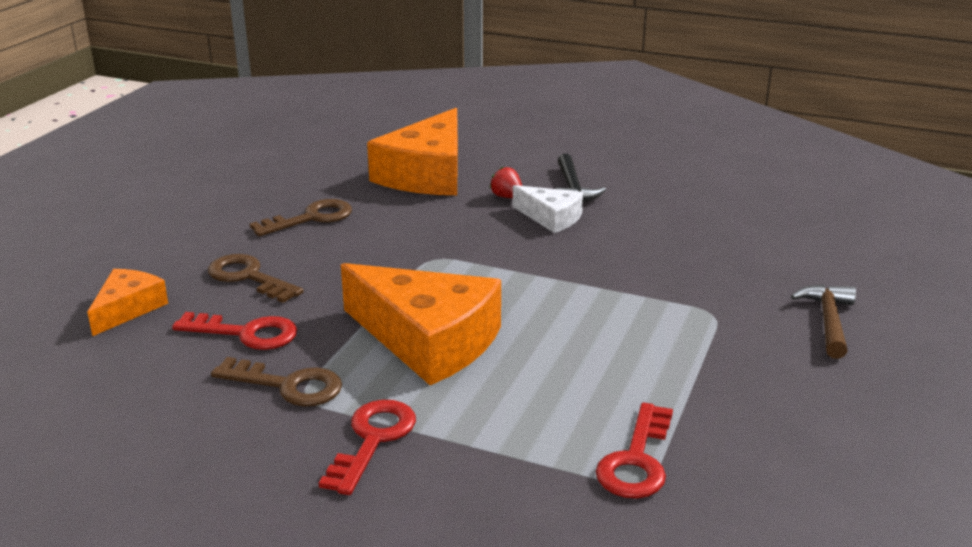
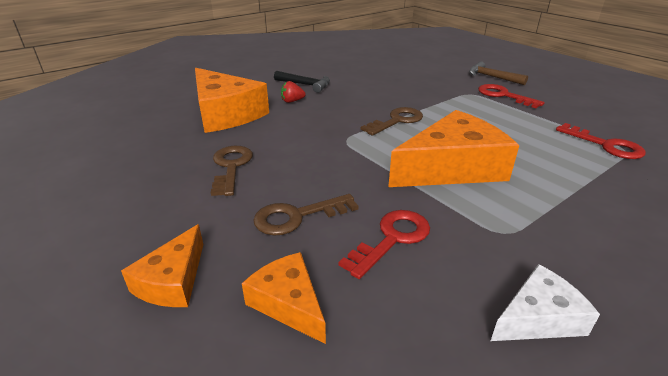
camera: 60 degrees left, 5 degrees up
brown key [211,357,342,406] -> brown key moved to [361,107,423,135]
red key [319,400,416,495] -> red key moved to [478,84,545,108]
white cheese [513,185,583,233] -> white cheese moved to [490,264,600,341]
none -> orange cheese [121,224,203,307]

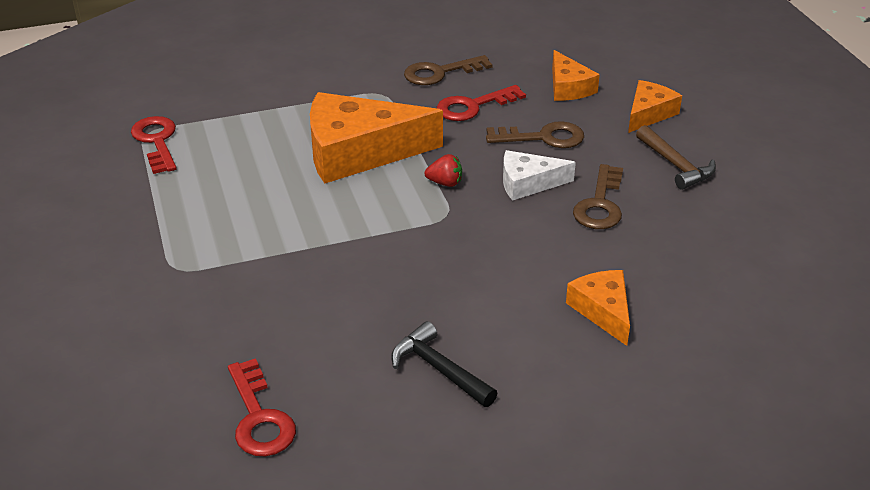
camera: 160 degrees left, 5 degrees up
orange cheese [195,68,269,133] -> orange cheese [566,270,630,346], size x0.53
red strawberry [281,81,306,103] -> red strawberry moved to [424,154,462,187]
brown key [361,107,423,135] -> brown key moved to [404,55,493,85]
brown hammer [469,62,528,85] -> brown hammer moved to [636,125,716,190]
red key [478,84,545,108] -> red key moved to [228,358,296,457]
white cheese [490,264,600,341] -> white cheese moved to [503,150,576,201]

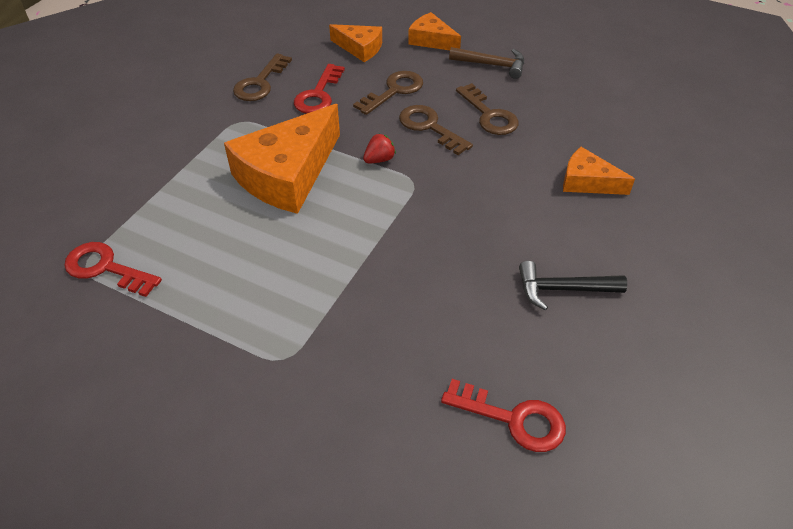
camera: 45 degrees left, 10 degrees up
white cheese [503,150,576,201] -> brown key [399,105,473,155]
orange cheese [628,80,682,133] -> orange cheese turned 45 degrees counterclockwise [408,12,461,50]

